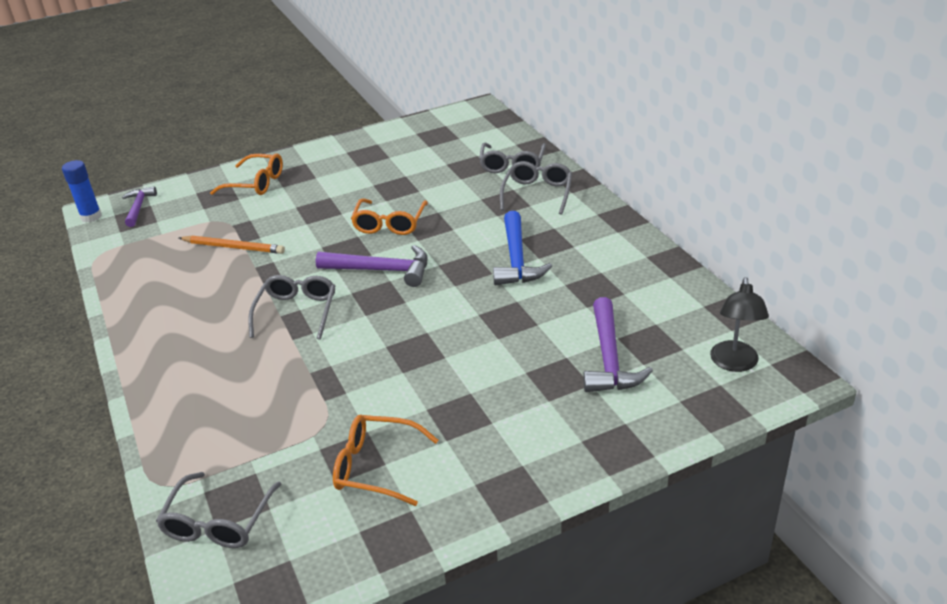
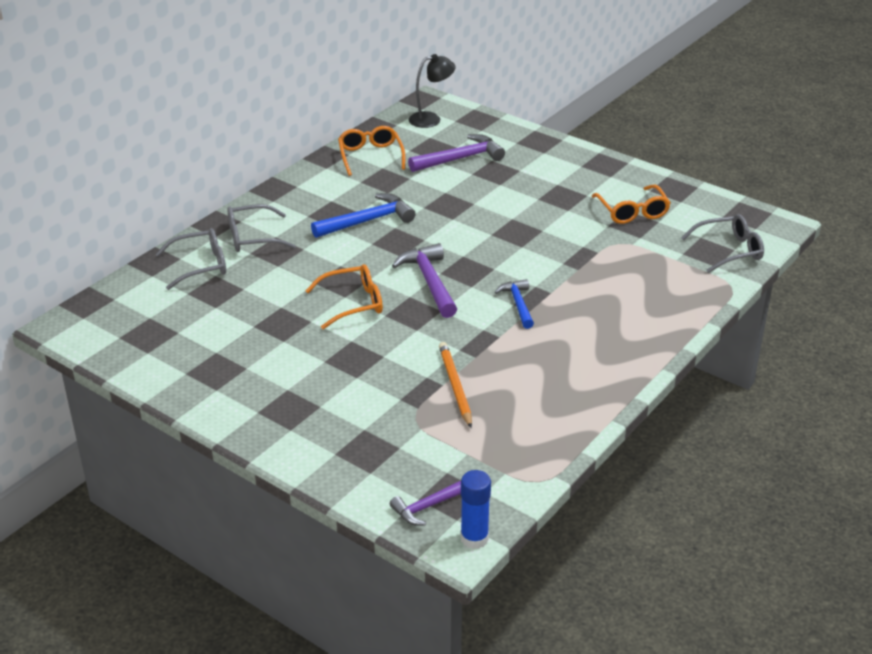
camera: 120 degrees left, 0 degrees up
orange glasses [210,154,283,195] -> orange glasses moved to [338,126,405,176]
grey glasses [248,275,335,340] -> blue hammer [495,279,534,329]

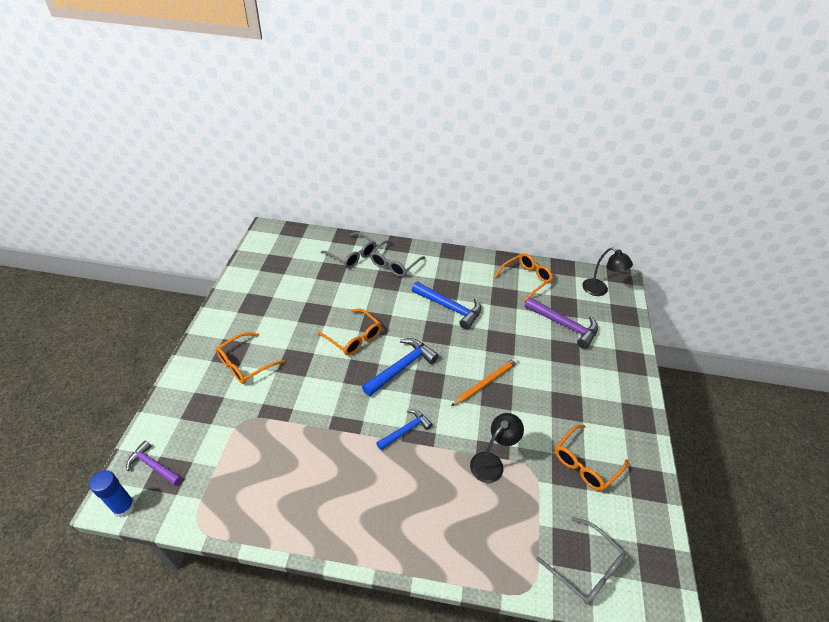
camera: 60 degrees right, 10 degrees up
grey glasses [227,204,296,252] -> grey glasses turned 105 degrees counterclockwise [370,241,425,277]
purple hammer [392,243,457,318] -> blue hammer [362,338,439,396]
orange pencil [439,342,472,428] -> orange pencil moved to [451,358,518,406]
none -> orange glasses [216,332,285,384]
none -> black lamp [470,413,524,483]

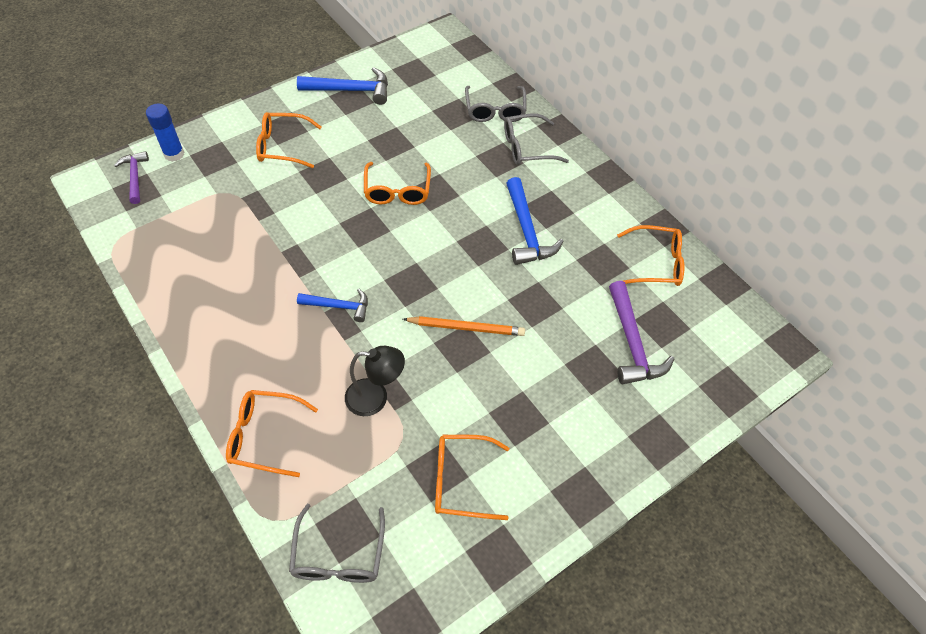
camera: 45 degrees right, 10 degrees up
blue glue stick [89,470,135,518] -> blue glue stick moved to [146,104,184,162]
blue hammer [362,338,439,396] -> blue hammer moved to [297,67,388,105]
black lamp [582,248,633,296] -> none
none -> orange glasses [226,390,318,477]

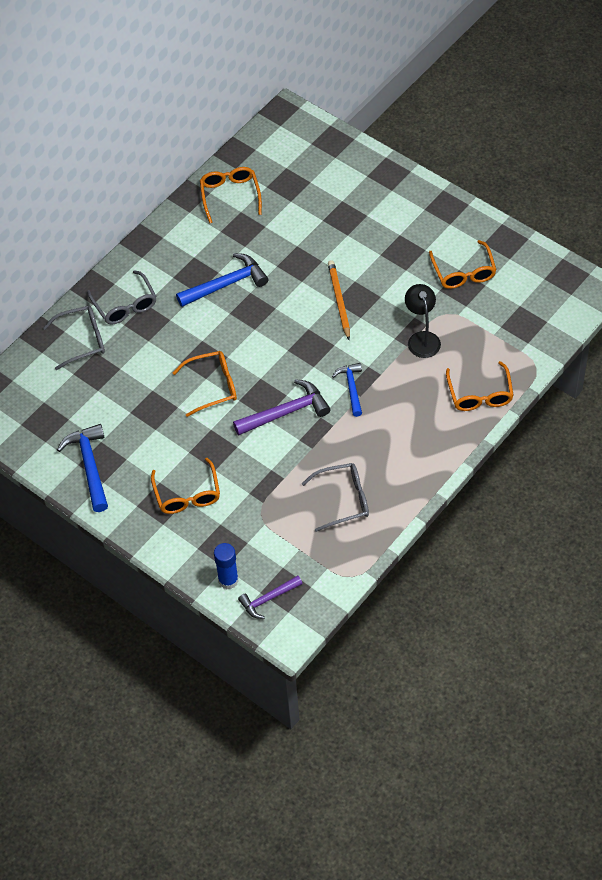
camera: 100 degrees left, 0 degrees up
grey glasses [289,504,385,583] -> grey glasses moved to [301,463,369,532]
purple hammer [609,281,674,384] -> purple hammer moved to [233,379,330,435]

